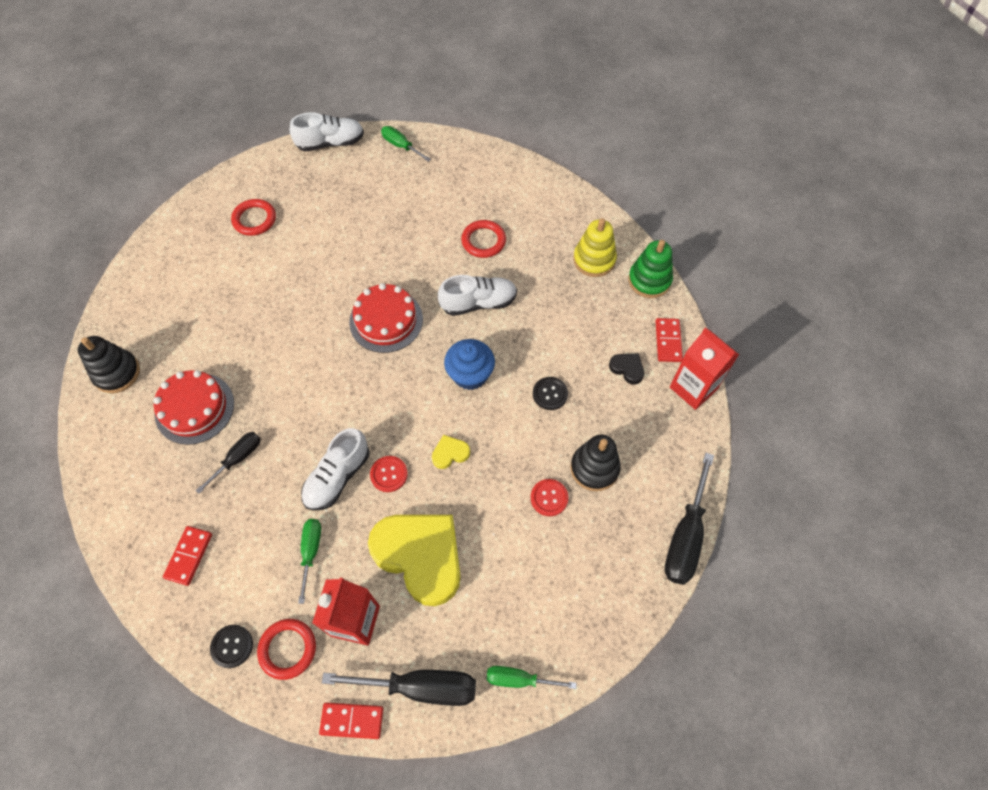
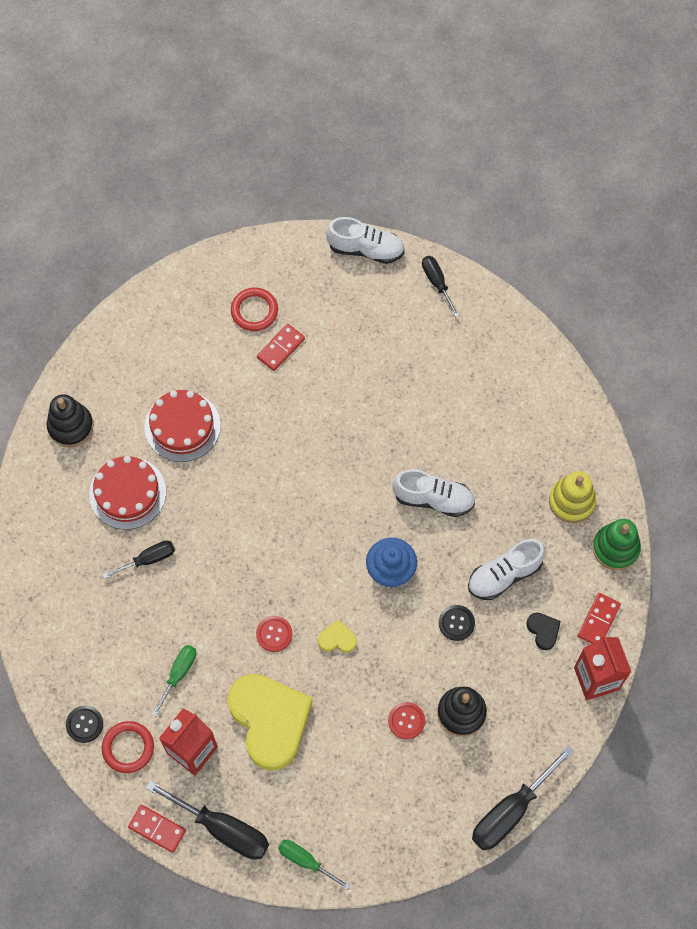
camera: 25 degrees right, 5 degrees up
red domino [163,526,212,586] -> red domino moved to [257,324,305,371]
white shoe [301,428,369,511] -> white shoe moved to [468,539,546,600]
red cake [349,283,423,353] -> red cake moved to [145,390,221,462]
green screwdriver [381,126,431,162] -> black screwdriver [422,256,460,317]
red ring [461,220,506,258] -> none

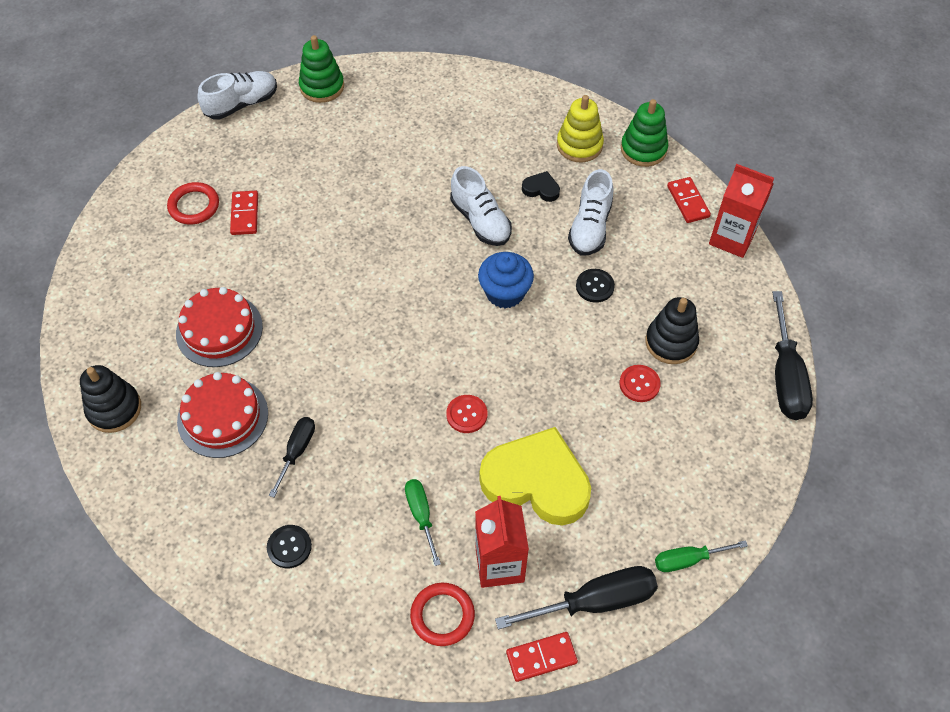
camera: 45 degrees left, 10 degrees down
black button [66,705,103,743] -> black button moved to [267,525,312,568]
yellow heart [318,620,357,653] -> none
white shoe [392,469,475,517] -> white shoe turned 90 degrees clockwise [450,166,512,246]
black screwdriver [422,256,460,317] -> green stacking toy [299,35,344,103]
black heart [526,613,561,650] -> black heart moved to [522,171,560,202]

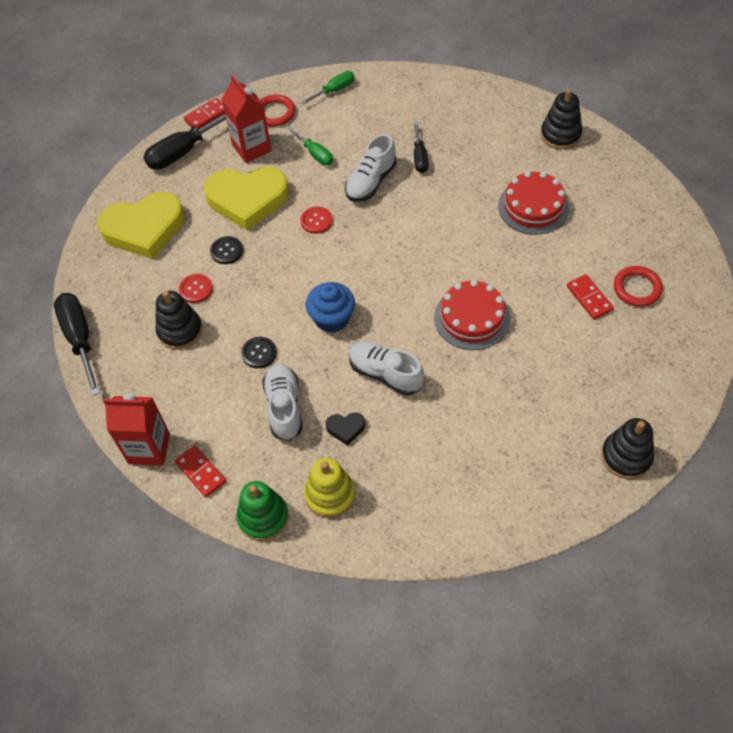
camera: 160 degrees right, 0 degrees up
red cake [177,372,268,458] -> red cake moved to [434,280,510,350]
white shoe [197,71,277,120] -> white shoe moved to [345,134,397,202]
black button [267,525,312,568] -> black button moved to [210,236,243,264]
green stacking toy [299,35,344,103] -> black stacking toy [601,418,654,479]
green screwdriver [655,540,748,572] -> green screwdriver moved to [301,71,355,104]
none -> yellow heart [98,192,184,259]

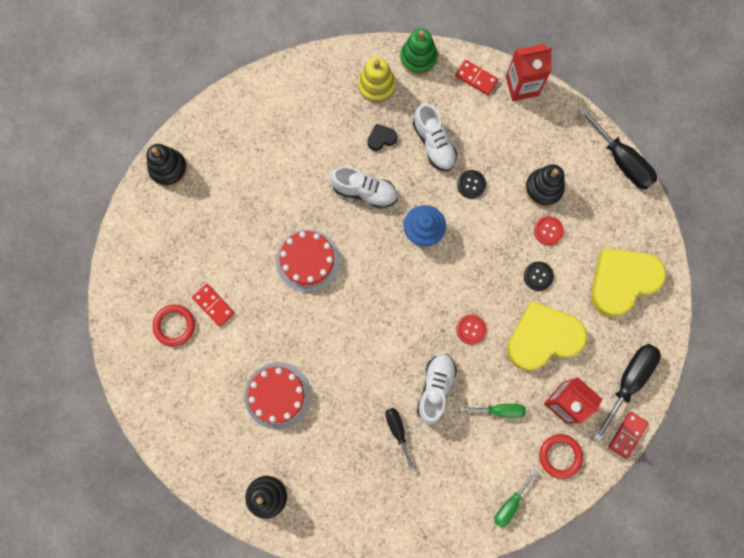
camera: 160 degrees right, 20 degrees up
green screwdriver [287,126,333,165] -> green screwdriver turned 150 degrees clockwise [460,404,526,418]

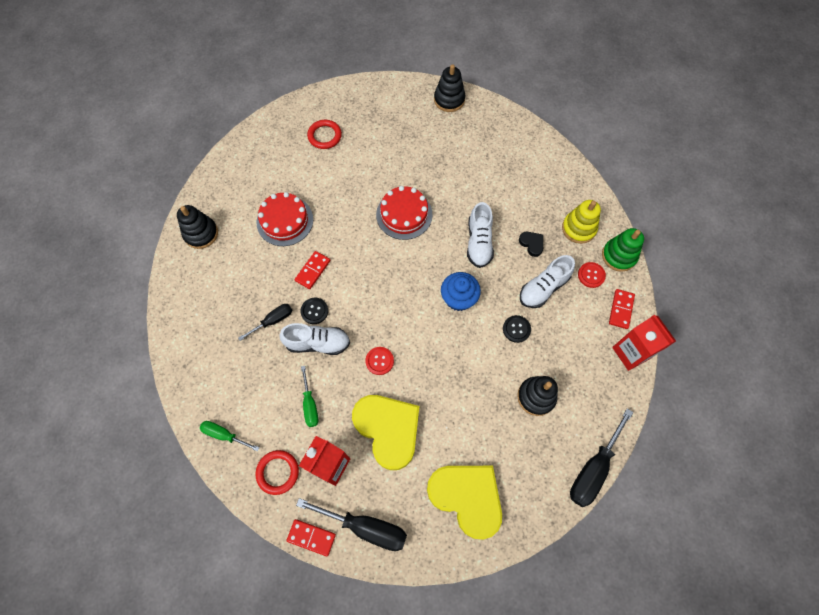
camera: 75 degrees right, 10 degrees down
red domino [192,284,235,327] -> red domino moved to [294,251,331,289]
black button [524,261,554,291] -> black button moved to [300,298,328,324]
red button [534,216,564,245] -> red button moved to [578,262,606,288]

